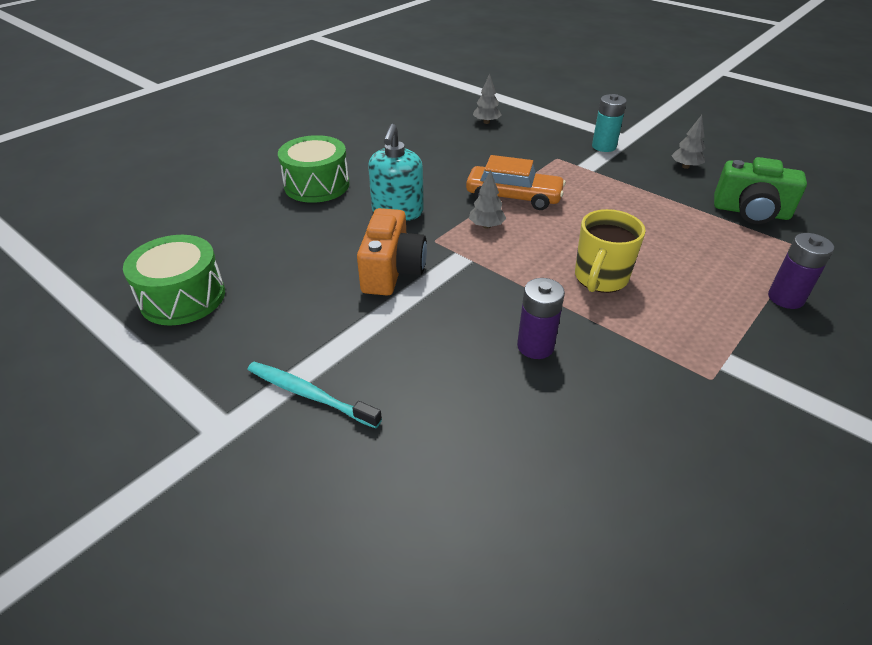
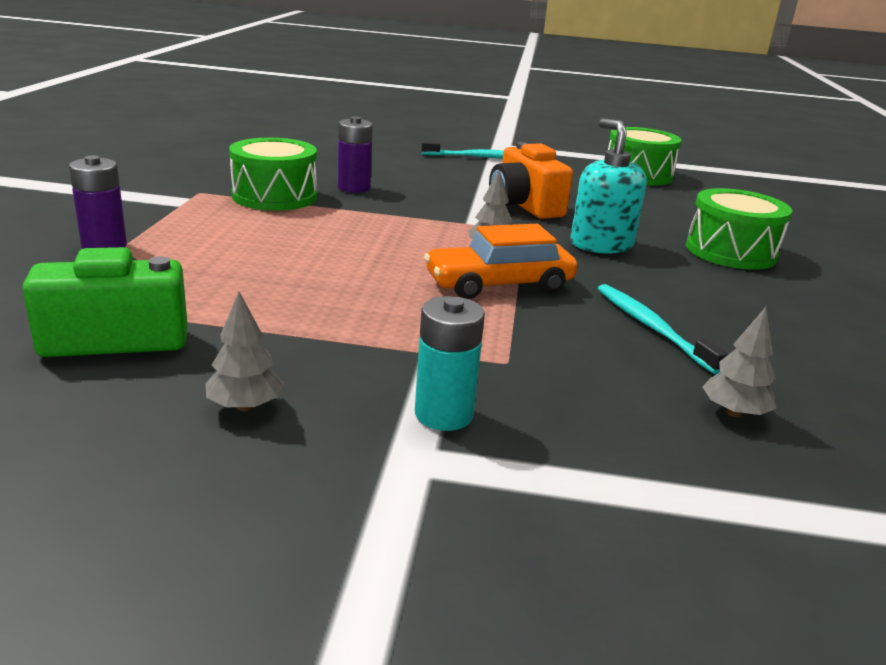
camera: 145 degrees right, 15 degrees down
yellow mug [575,209,646,293] -> none
none -> green drum [229,138,317,211]
none -> turquoise toothbrush [597,284,728,374]

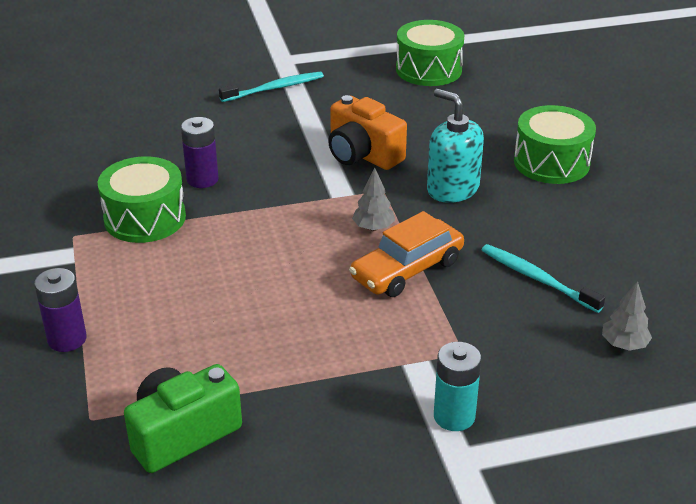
camera: 20 degrees left, 10 degrees up
grey tree [205,291,284,412] -> none

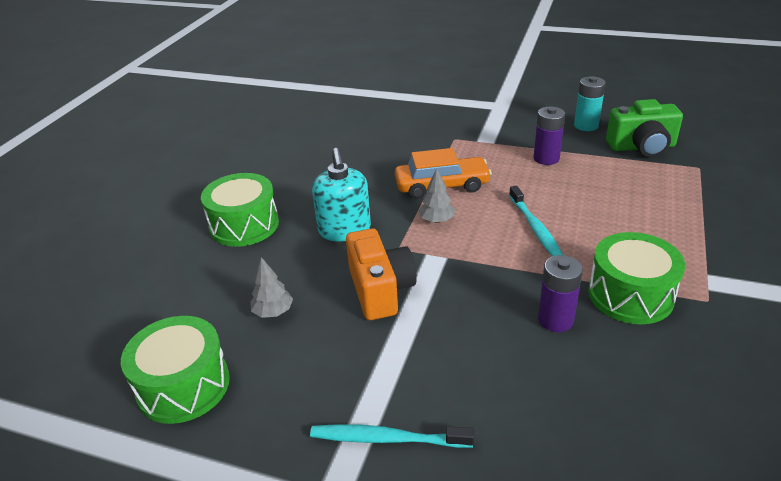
camera: 145 degrees left, 0 degrees up
purple battery [34,268,87,352] -> purple battery moved to [534,107,565,165]
turquoise battery [434,342,481,431] -> turquoise battery moved to [574,76,606,131]
turquoise toothbrush [482,244,605,313] -> turquoise toothbrush moved to [509,186,563,256]
grey tree [602,281,652,351] -> grey tree moved to [250,257,293,318]

